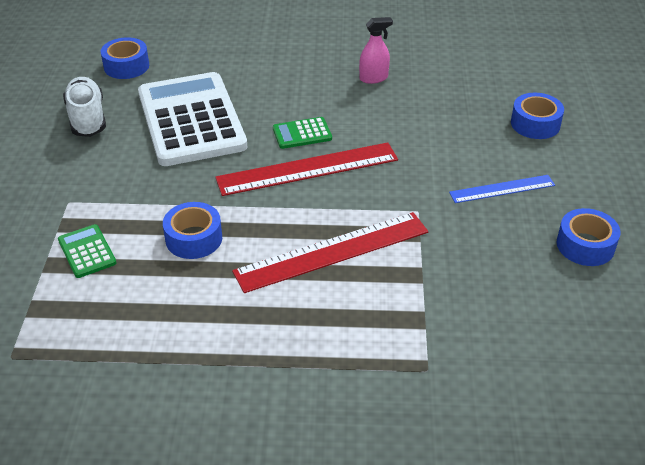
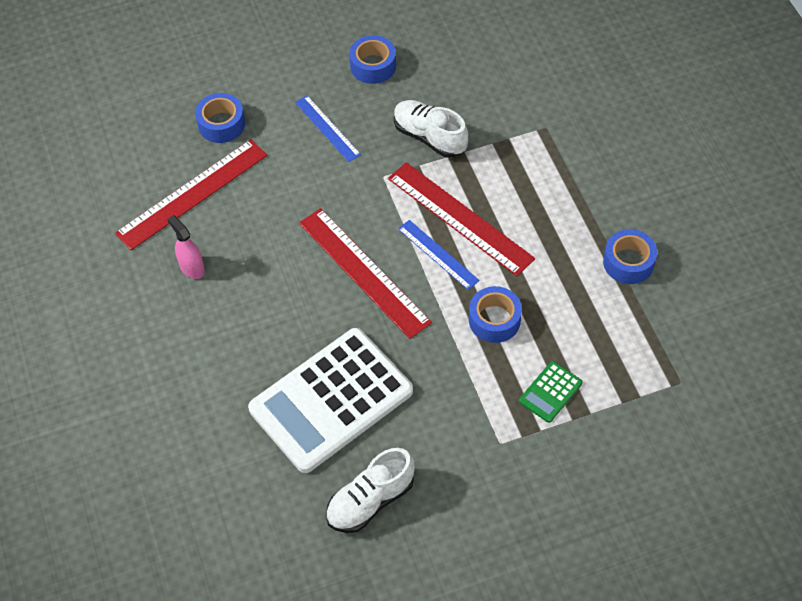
camera: 110 degrees left, 15 degrees up
blue tape [101,37,149,79] -> blue tape moved to [603,229,657,284]
green calculator [273,117,332,149] -> none
none -> red ruler [115,139,267,250]
none -> white shoe [394,100,468,158]
none -> blue ruler [398,220,480,290]

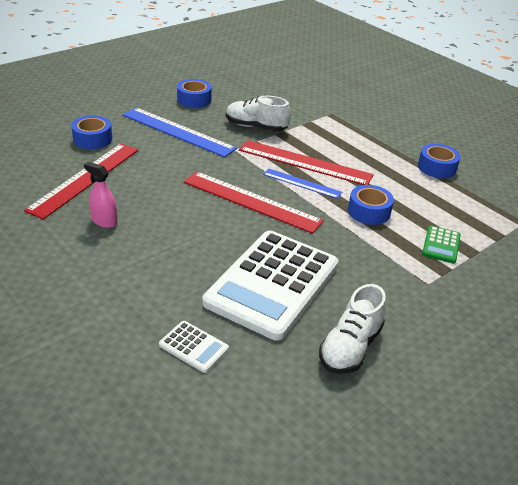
camera: 25 degrees left, 20 degrees down
blue ruler [295,95,361,162] -> blue ruler [123,107,237,157], size x1.75
none -> white calculator [159,321,229,373]

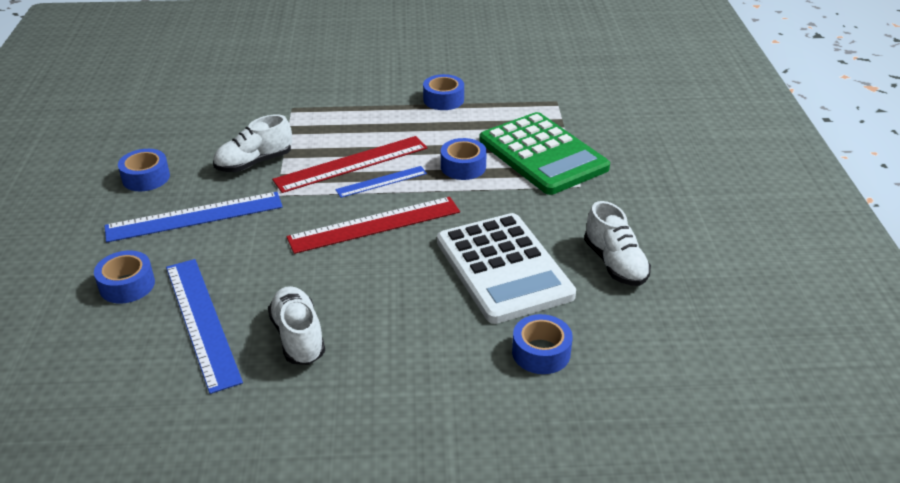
camera: 50 degrees left, 0 degrees up
red ruler [24,144,138,219] -> blue ruler [166,259,243,394]
pink spray bottle [84,162,118,228] -> white shoe [268,286,325,365]
white calculator [159,321,229,373] -> blue tape [512,314,573,374]
green calculator [422,226,461,263] -> green calculator [479,112,610,195], size x2.44

